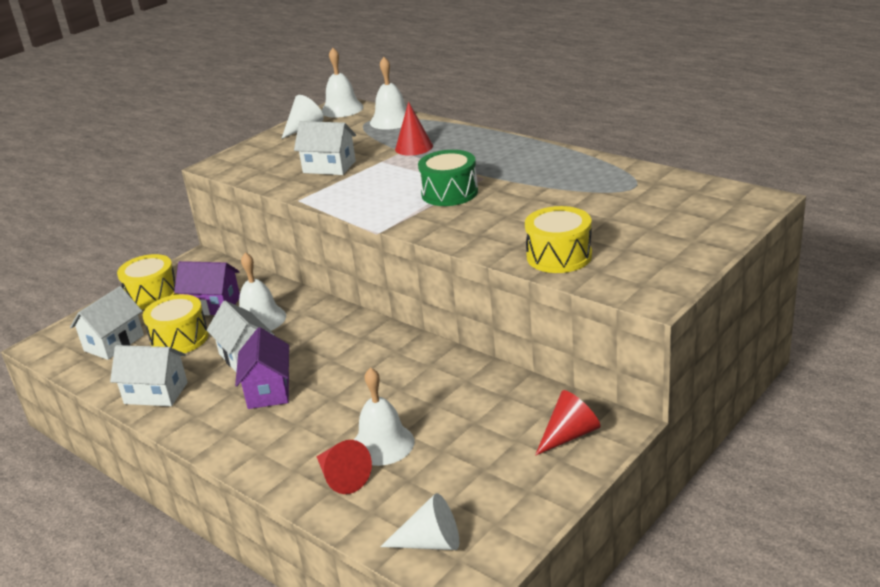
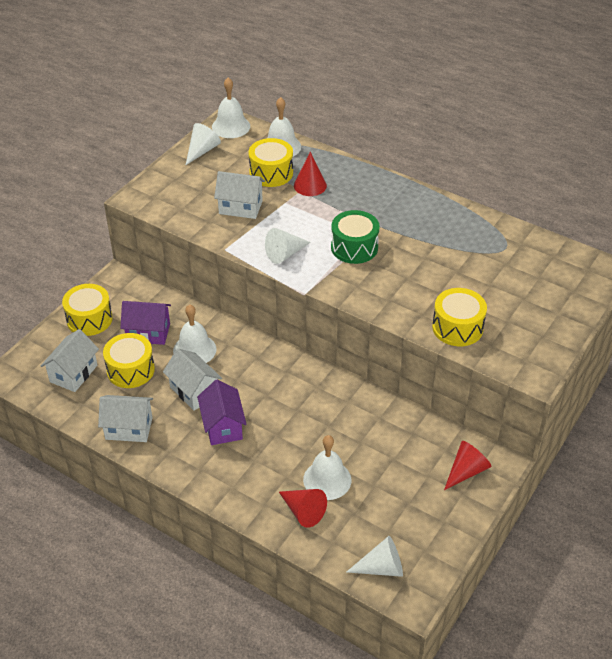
camera: 10 degrees left, 15 degrees up
none -> yellow drum [249,138,293,187]
none -> white cone [265,228,311,264]

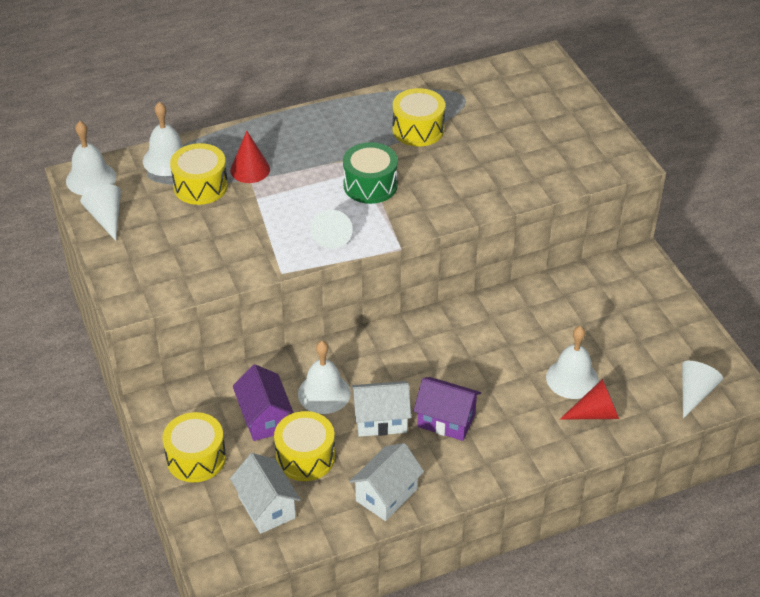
camera: 55 degrees left, 0 degrees up
purple house [120,301,171,345] -> purple house turned 60 degrees counterclockwise [233,364,294,441]
white house [214,171,265,219] -> none
yellow drum [432,288,487,346] -> yellow drum moved to [392,88,445,146]
red cone [444,441,491,490] -> none

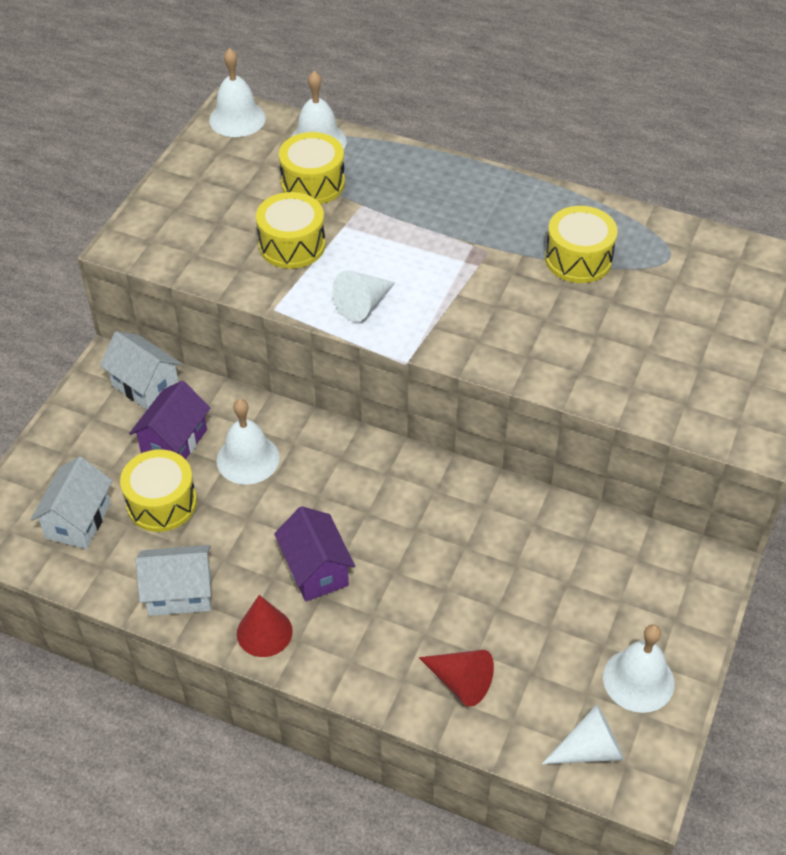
camera: 45 degrees right, 5 degrees up
white cone [80,185,121,241] -> none
yellow drum [162,412,226,482] -> yellow drum moved to [256,192,325,269]
red cone [230,131,270,183] -> red cone moved to [237,595,293,657]
green drum [343,142,398,204] -> none
white house [352,381,411,437] -> white house moved to [100,331,182,410]
white bell [546,326,599,399] -> white bell moved to [603,624,674,713]

